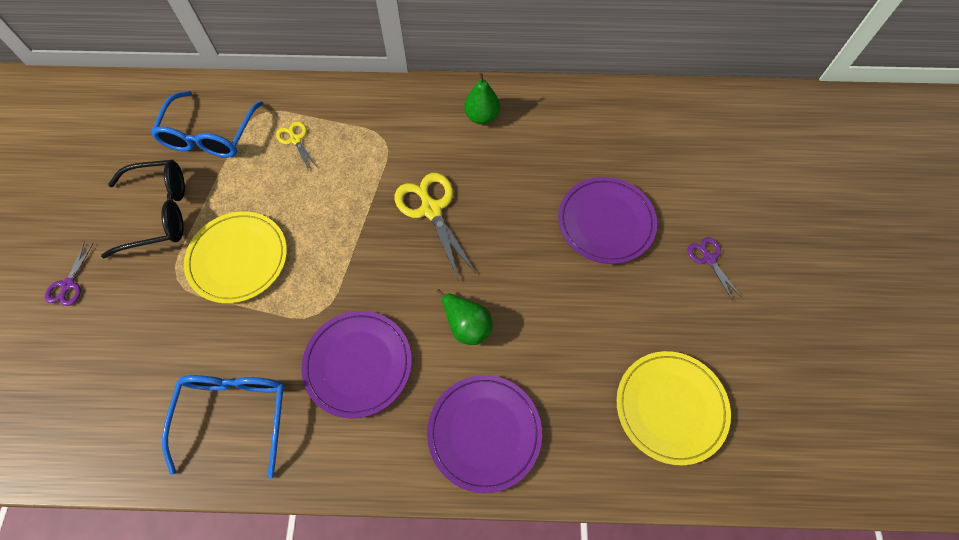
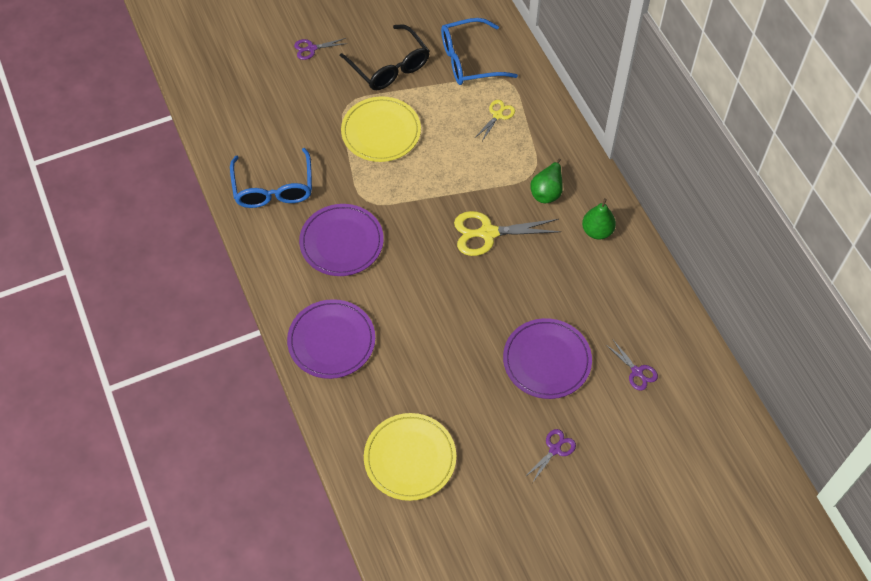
camera: 65 degrees right, 5 degrees down
blue glasses [162,375,285,479] -> blue glasses turned 105 degrees clockwise [230,148,312,208]
yellow scissors [395,173,476,281] -> yellow scissors turned 135 degrees counterclockwise [454,211,561,256]
green pear [436,289,492,345] -> green pear moved to [530,158,563,203]
none -> purple scissors [606,340,658,391]

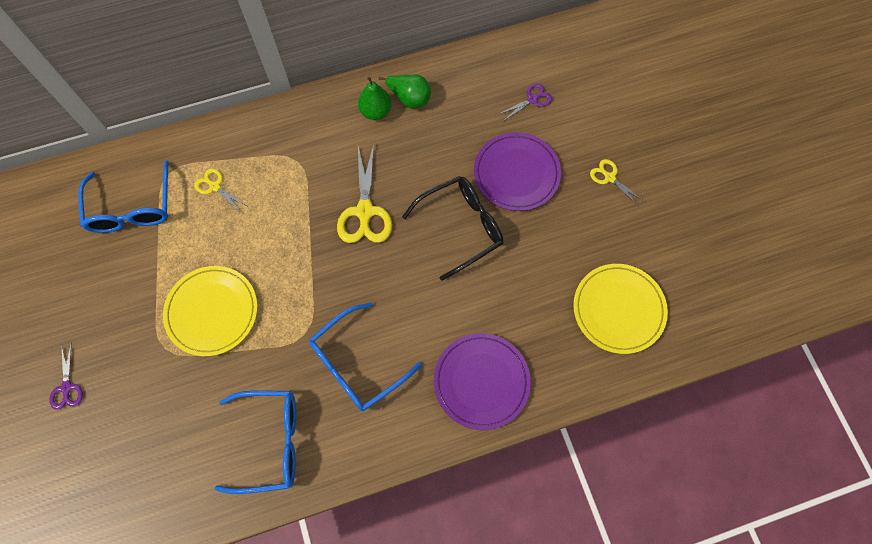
camera: 85 degrees left, 10 degrees up
purple plate [299,204,384,276] -> blue glasses [309,303,422,411]
black glasses [340,24,429,90] -> black glasses moved to [402,176,503,281]
purple scissors [525,429,576,483] -> yellow scissors [590,159,644,207]
green pear [530,158,563,203] -> green pear moved to [379,75,431,109]

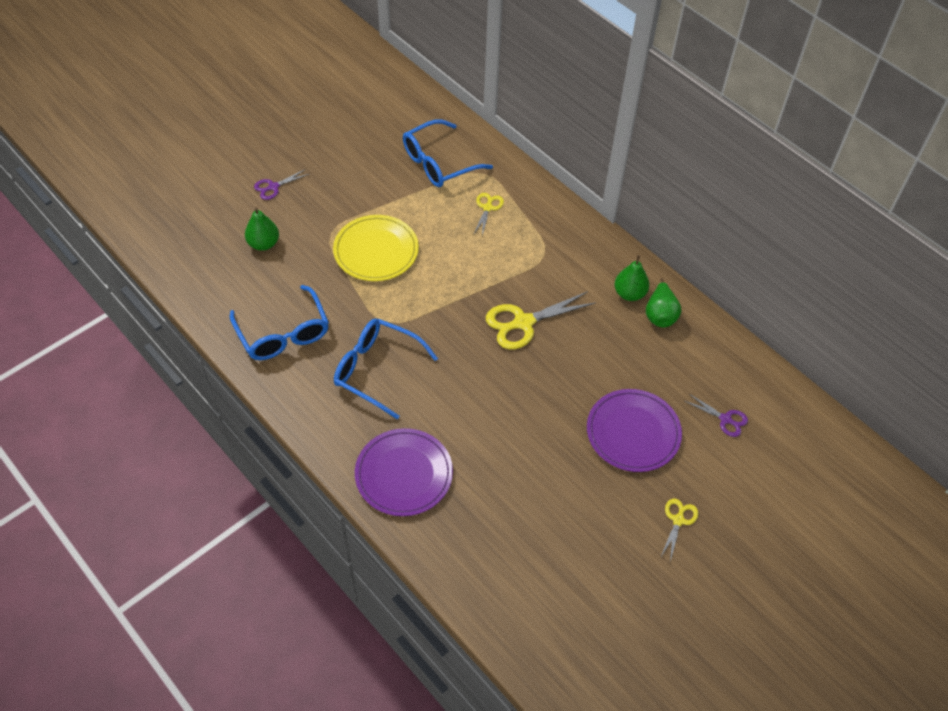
camera: 65 degrees right, 15 degrees down
black glasses [402,176,503,281] -> none
yellow plate [573,264,668,354] -> none
none -> green pear [245,207,279,251]

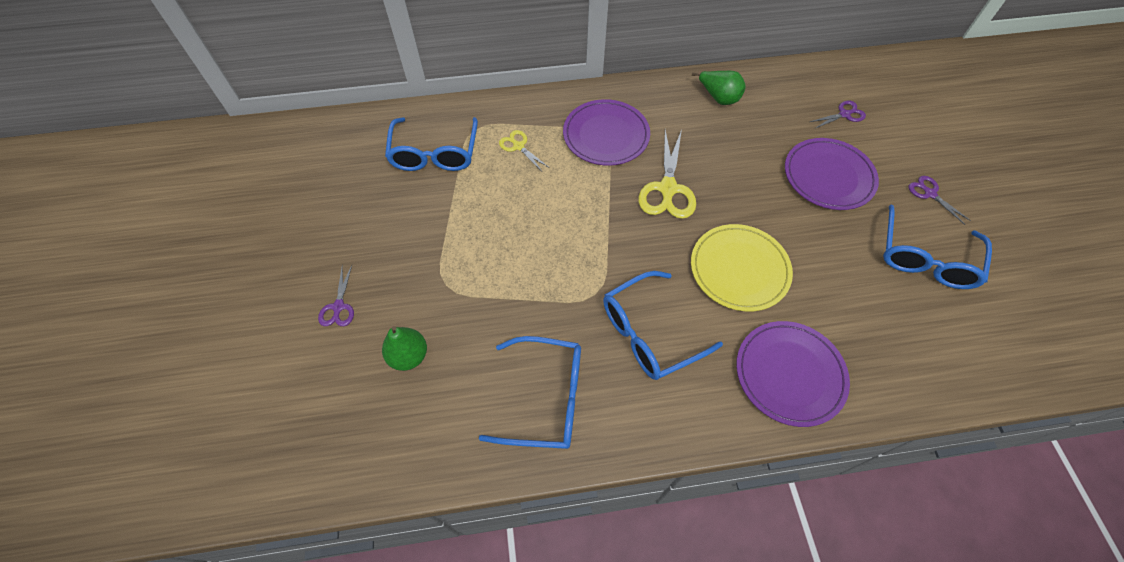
camera: 55 degrees left, 5 degrees up
yellow plate [333,215,419,281] -> yellow plate moved to [691,224,793,311]
green pear [614,255,649,301] -> none
yellow scissors [660,499,698,561] -> purple scissors [908,176,971,225]
none -> purple plate [563,99,650,166]
none -> blue glasses [883,205,992,289]

